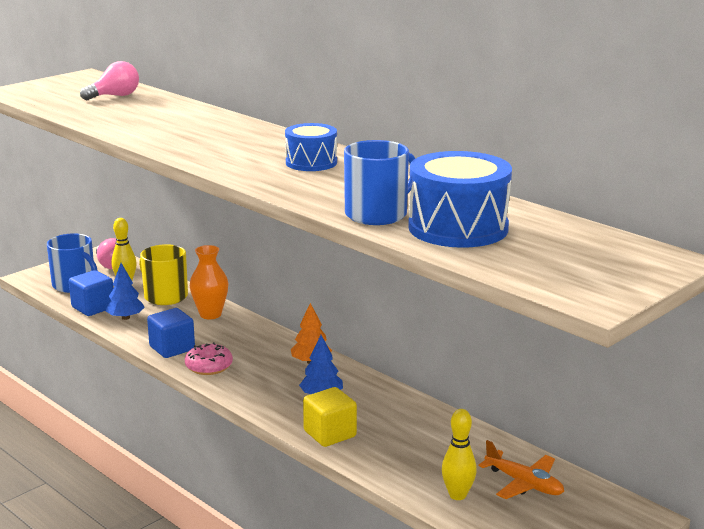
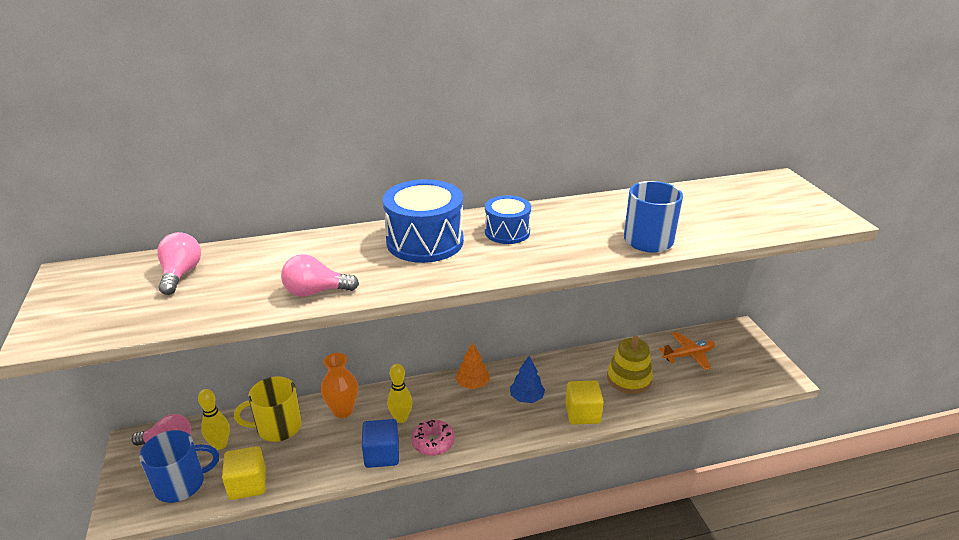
camera: 60 degrees left, 10 degrees up
blue cube [69,270,113,316] -> yellow cube [222,446,266,500]
blue tree [106,263,145,320] -> none
blue drum [408,151,512,248] -> blue drum moved to [383,179,464,263]
yellow bowling pin [442,409,477,500] -> yellow bowling pin moved to [387,364,413,423]
none -> pink light bulb [281,254,359,297]
none -> yellow stacking toy [607,335,653,394]

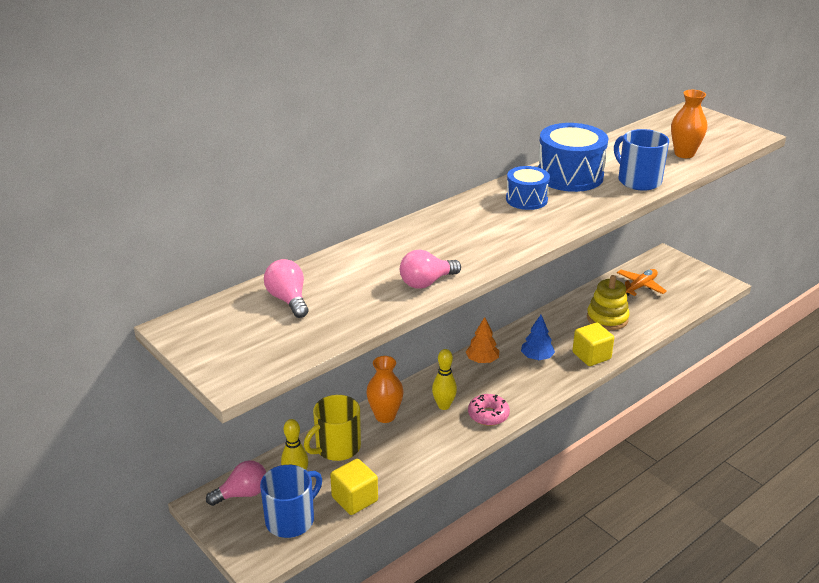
camera: 25 degrees left, 0 degrees up
blue cube [362,419,399,468] -> none
blue drum [383,179,464,263] -> blue drum moved to [538,123,608,192]
none -> orange vase [671,90,707,158]

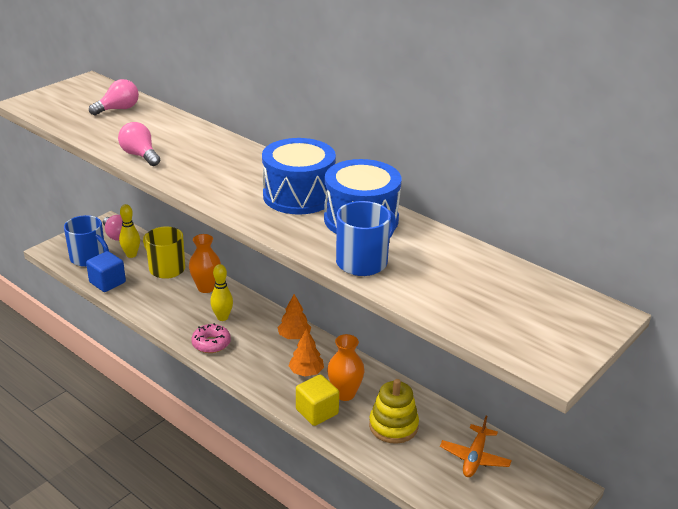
camera: 80 degrees right, 0 degrees up
yellow cube [330,459,378,515] -> blue cube [86,251,126,292]
blue drum [506,166,550,210] -> blue drum [262,138,336,215], size x1.66
blue tree [521,315,555,360] -> orange tree [288,328,324,377]
orange plane [617,269,667,296] -> orange plane turned 75 degrees clockwise [440,416,512,477]
orange vase [671,90,707,158] -> orange vase moved to [327,334,364,401]

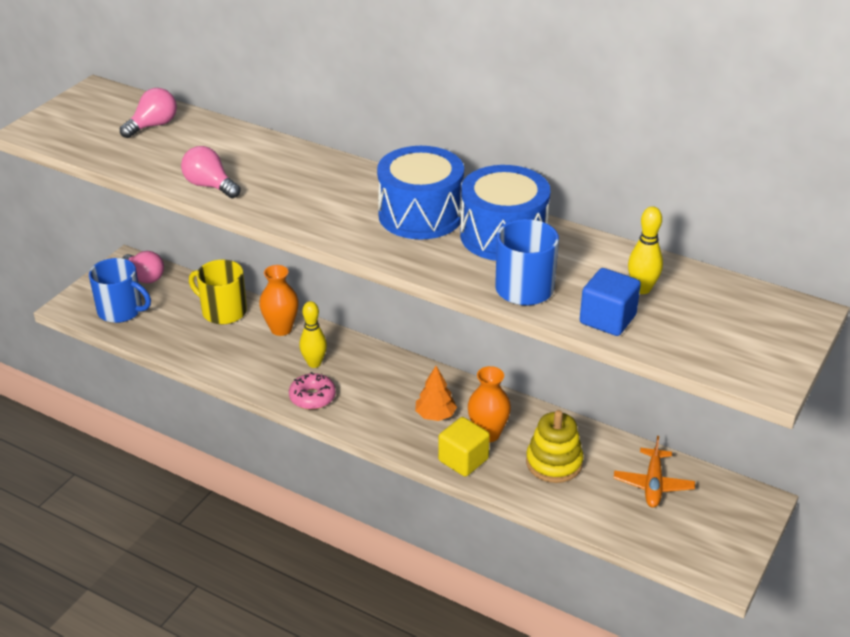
camera: 10 degrees left, 5 degrees up
blue cube [86,251,126,292] -> blue cube moved to [580,268,641,336]
yellow bowling pin [119,204,140,258] -> yellow bowling pin moved to [628,206,663,294]
orange tree [277,294,311,339] -> none

